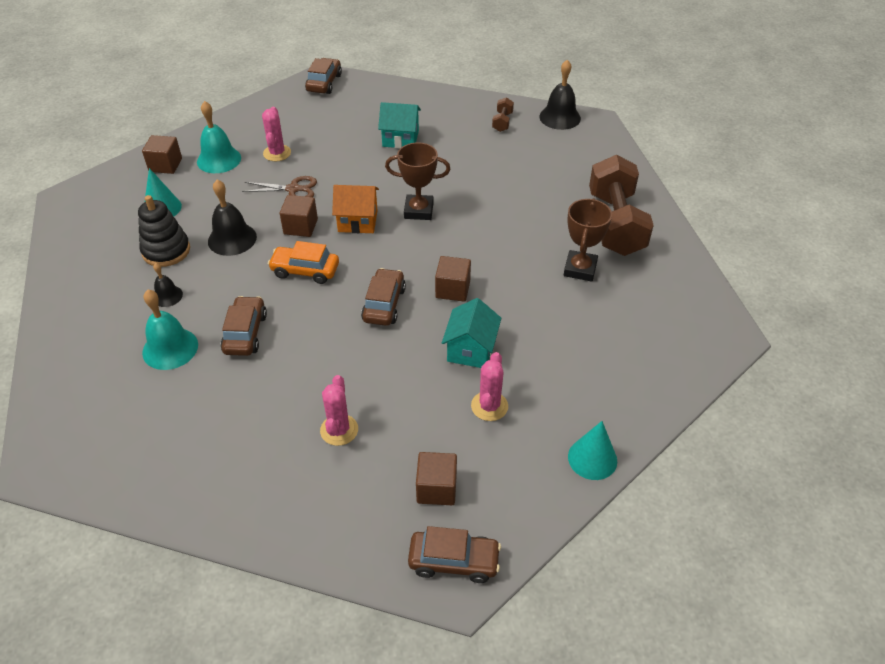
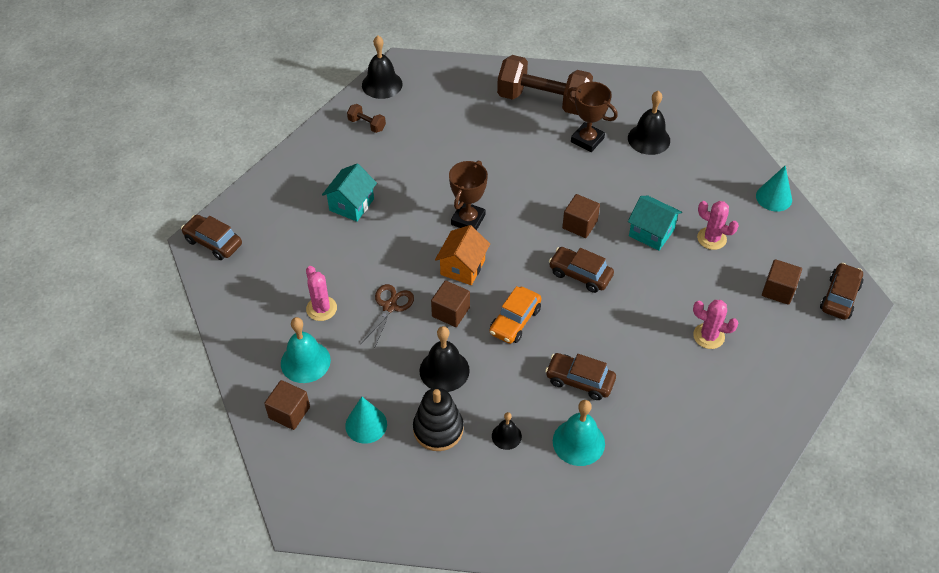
camera: 70 degrees left, 5 degrees up
pink cactus [262,107,291,161] -> pink cactus turned 45 degrees clockwise [306,266,337,321]
none -> black bell [628,91,670,155]

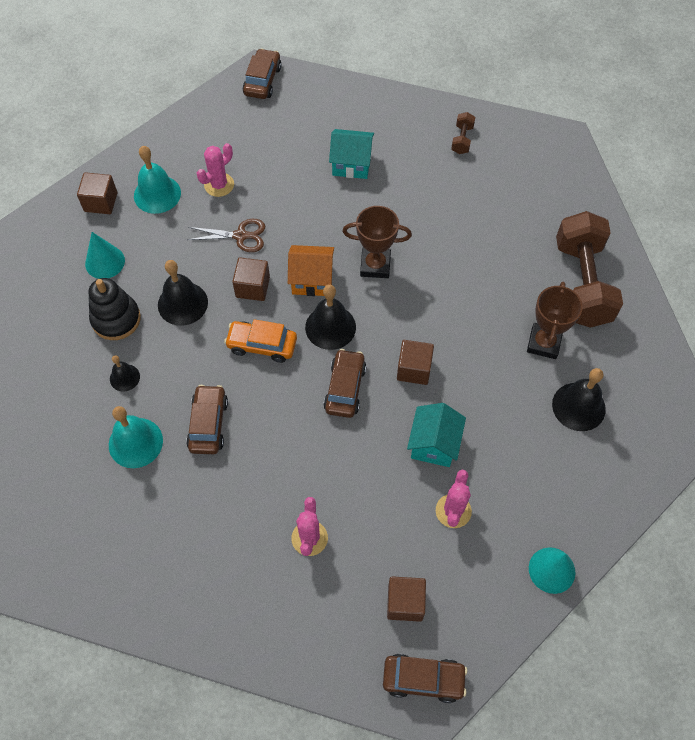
camera: 70 degrees right, 10 degrees up
black bell [362,36,402,99] -> black bell moved to [305,285,356,350]

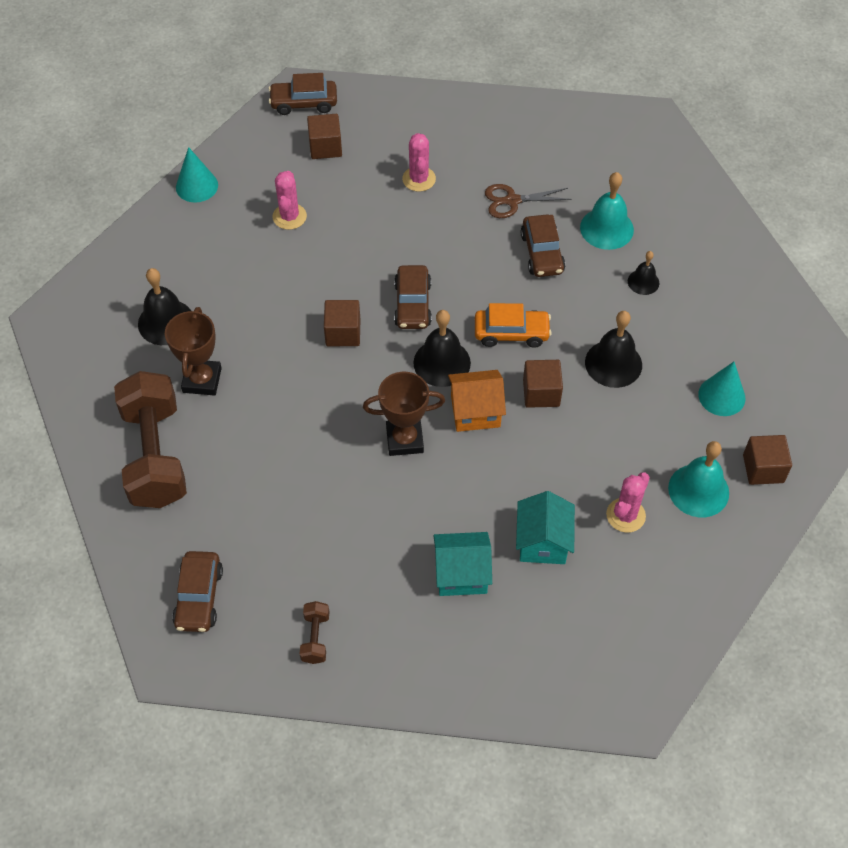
camera: 170 degrees right, 5 degrees down
black stacking toy [88,278,141,340] -> none
brown scissors [187,219,265,252] -> brown scissors moved to [485,184,572,218]
brown car [243,48,282,99] -> brown car moved to [172,551,223,632]
turquoise house [407,403,466,467] -> turquoise house moved to [516,491,575,564]

